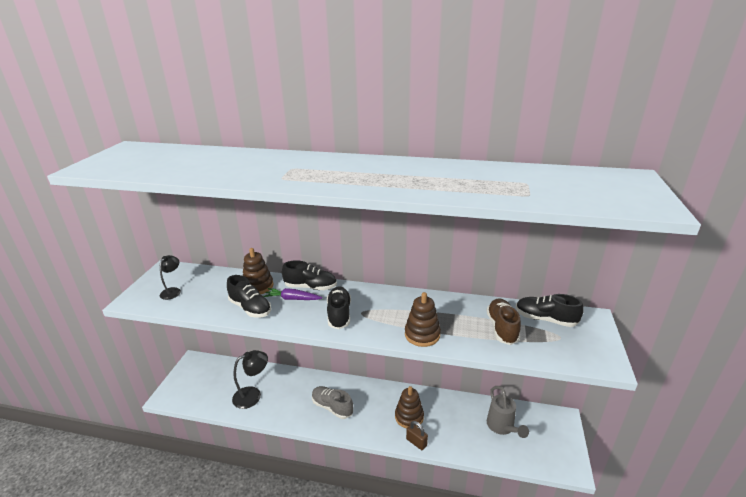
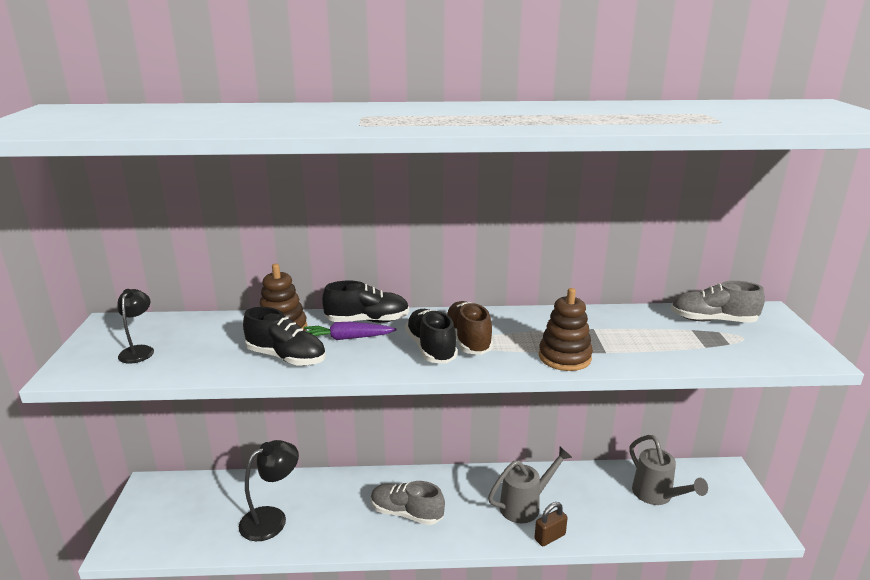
camera: 15 degrees left, 5 degrees down
brown stacking toy [395,386,424,428] -> grey watering can [488,447,572,523]
brown padlock [406,421,428,450] -> brown padlock turned 60 degrees counterclockwise [534,502,568,546]
brown shoe [486,298,521,345] -> brown shoe moved to [446,301,493,355]
black shoe [516,294,584,327] -> grey shoe [671,281,765,323]

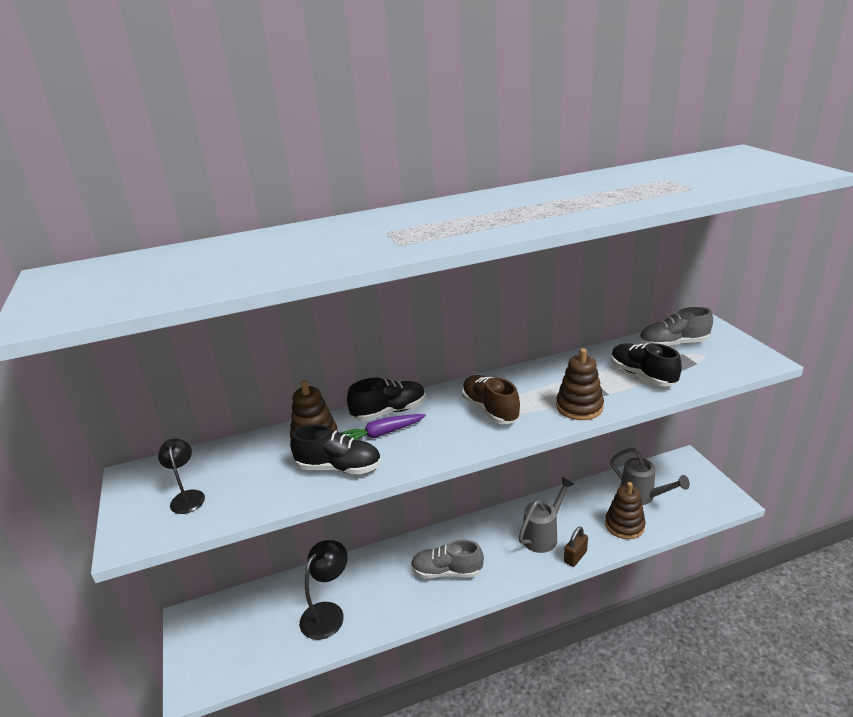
camera: 15 degrees left, 5 degrees up
black shoe [405,309,458,364] -> black shoe moved to [611,343,682,386]
none -> brown stacking toy [605,482,646,539]

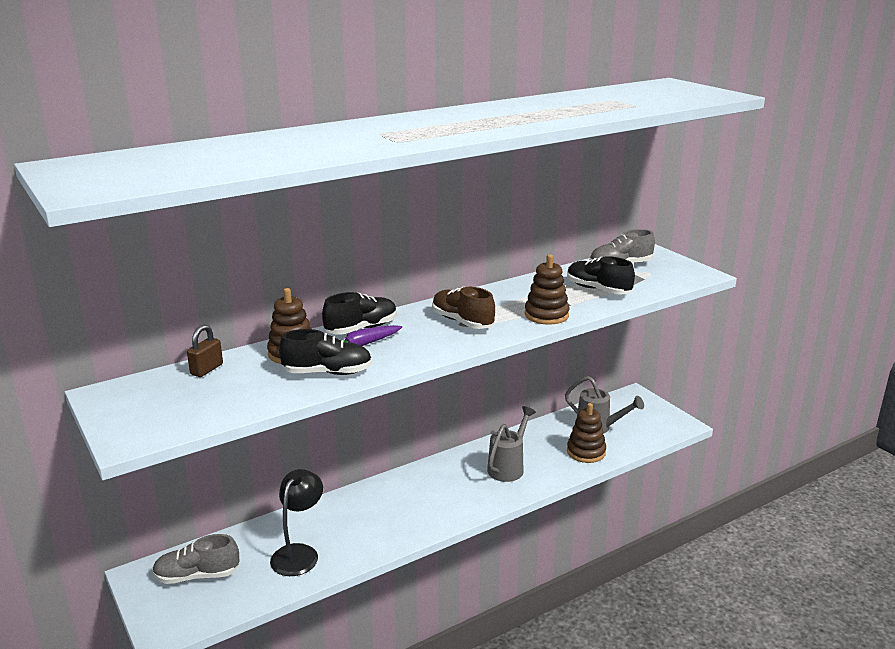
camera: 15 degrees left, 5 degrees down
black lamp [158,438,205,514] -> none
grey shoe [411,540,484,579] -> grey shoe moved to [152,534,239,584]
brown padlock [564,526,588,567] -> brown padlock moved to [187,325,223,377]

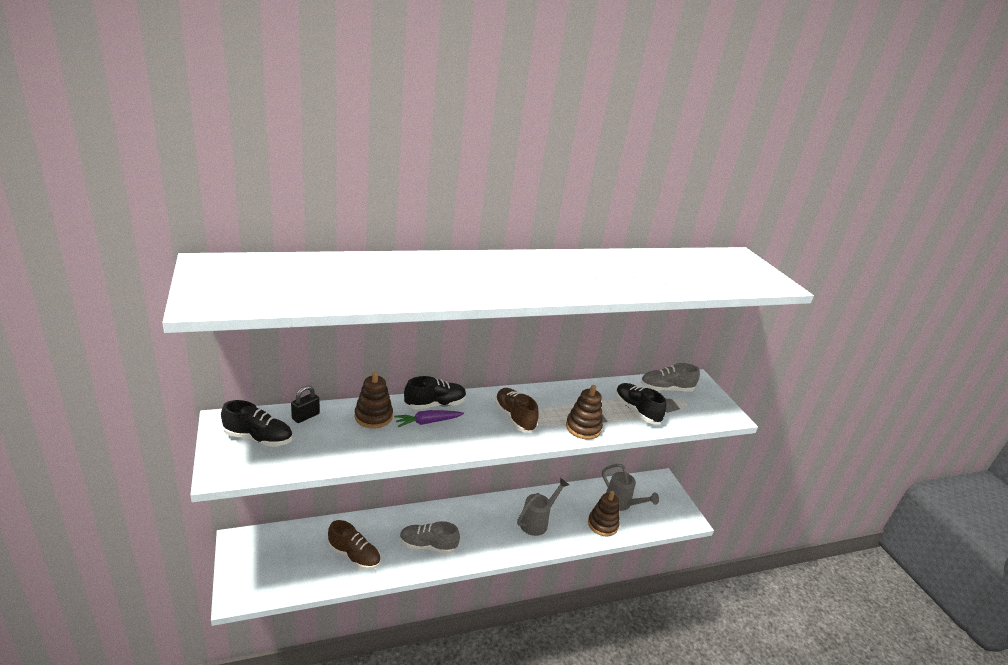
camera: 10 degrees right, 5 degrees up
grey shoe [152,534,239,584] -> grey shoe moved to [400,521,460,554]
brown padlock [187,325,223,377] -> black padlock [291,386,320,423]
black lamp [270,469,323,576] -> brown shoe [328,520,380,570]
black shoe [279,329,372,375] -> black shoe moved to [221,400,293,447]

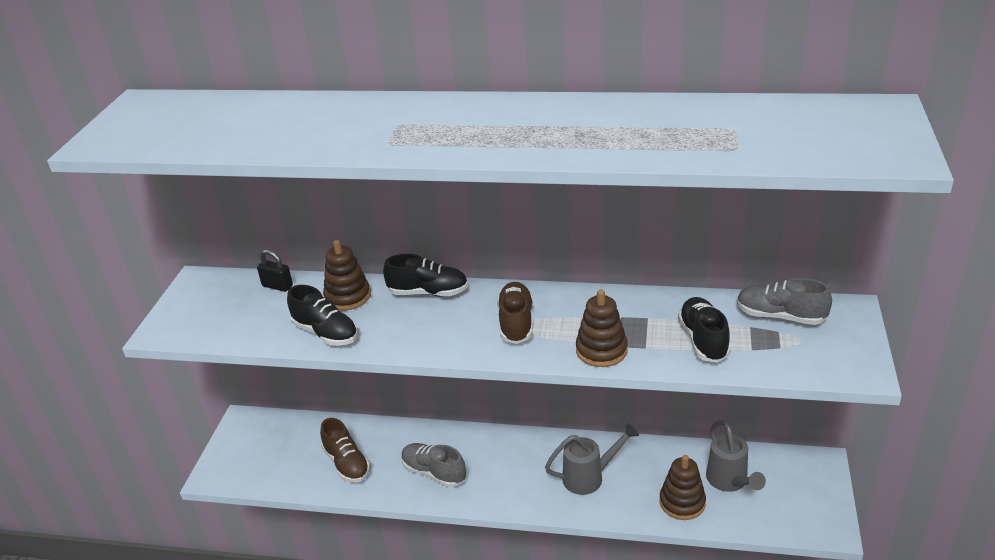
camera: 35 degrees right, 5 degrees up
black shoe [221,400,293,447] -> black shoe moved to [287,285,358,346]
black padlock [291,386,320,423] -> black padlock turned 45 degrees clockwise [257,250,293,292]
purple carrot [394,410,464,427] -> none

